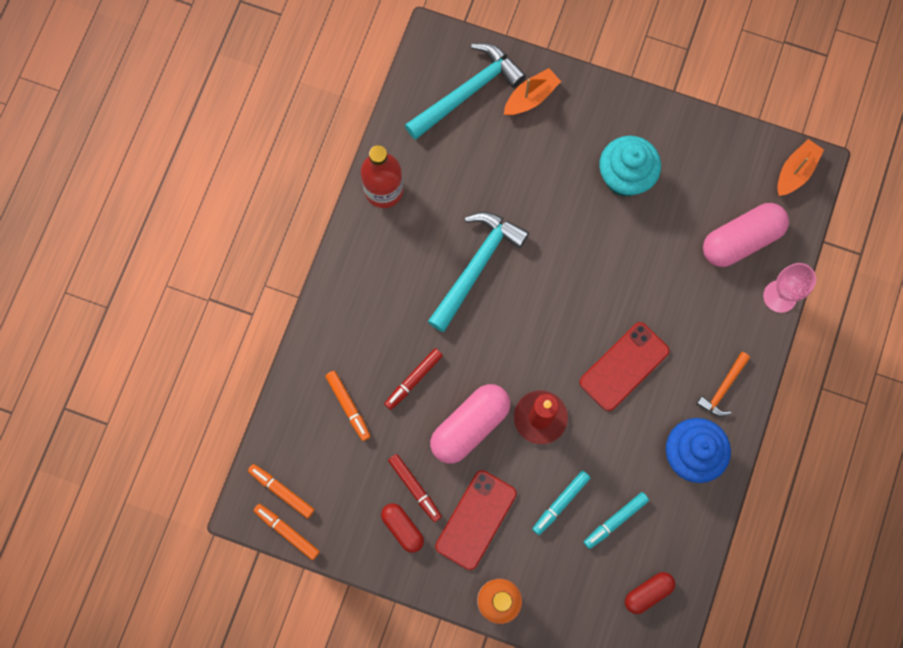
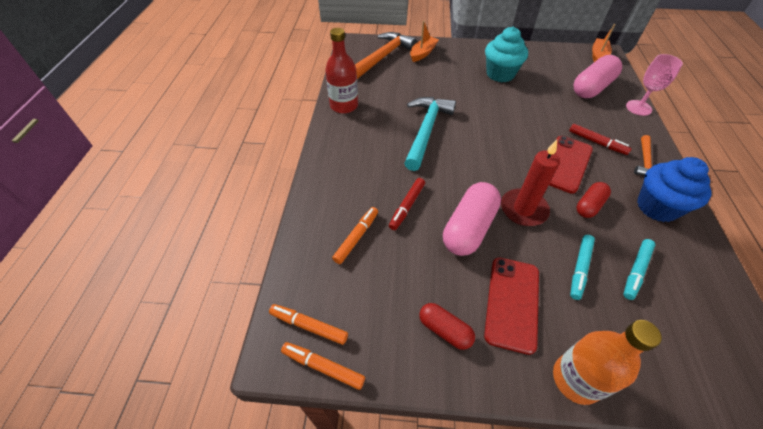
camera: 15 degrees left, 25 degrees down
orange marker [325,371,371,441] -> orange marker turned 105 degrees counterclockwise [332,207,378,264]
red marker [388,454,442,522] -> red marker moved to [569,124,632,155]
turquoise hammer [405,43,526,140] -> orange hammer [355,32,417,79]
red capsule [625,572,675,614] -> red capsule moved to [577,182,611,218]

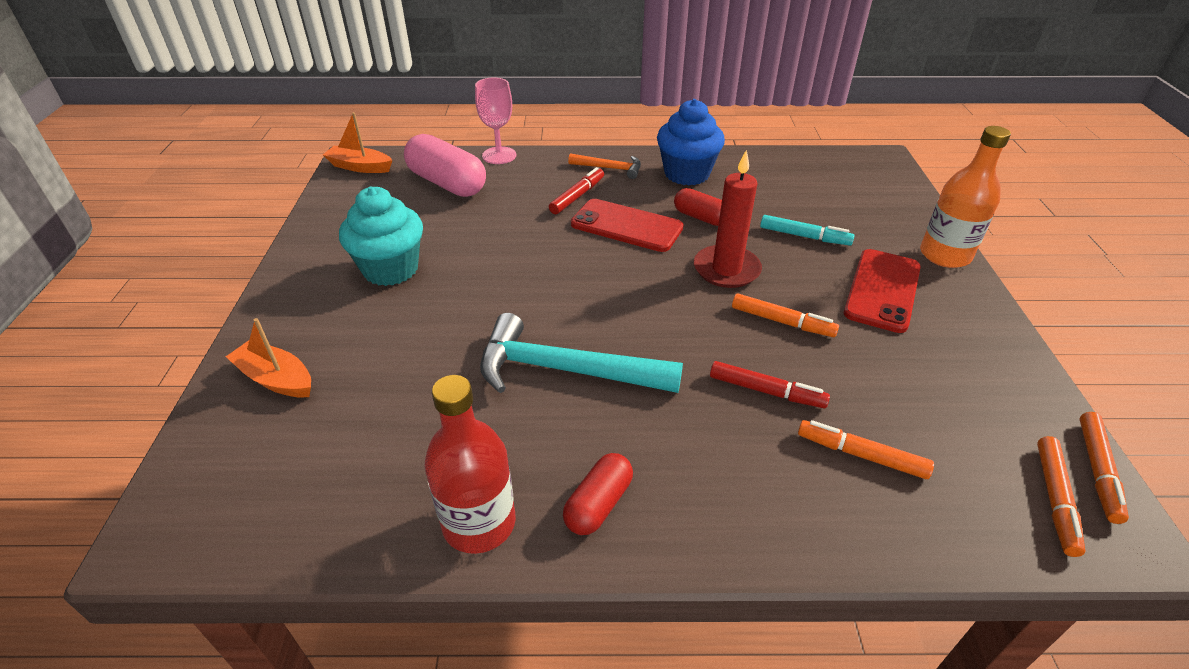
camera: 95 degrees left, 10 degrees down
orange hammer [355,32,417,79] -> none
red capsule [419,303,475,350] -> red capsule moved to [563,453,633,535]
pink capsule [443,182,501,256] -> orange marker [732,294,839,337]
red phone [484,258,539,355] -> red phone turned 75 degrees counterclockwise [844,249,921,333]
turquoise marker [623,239,655,300] -> none

